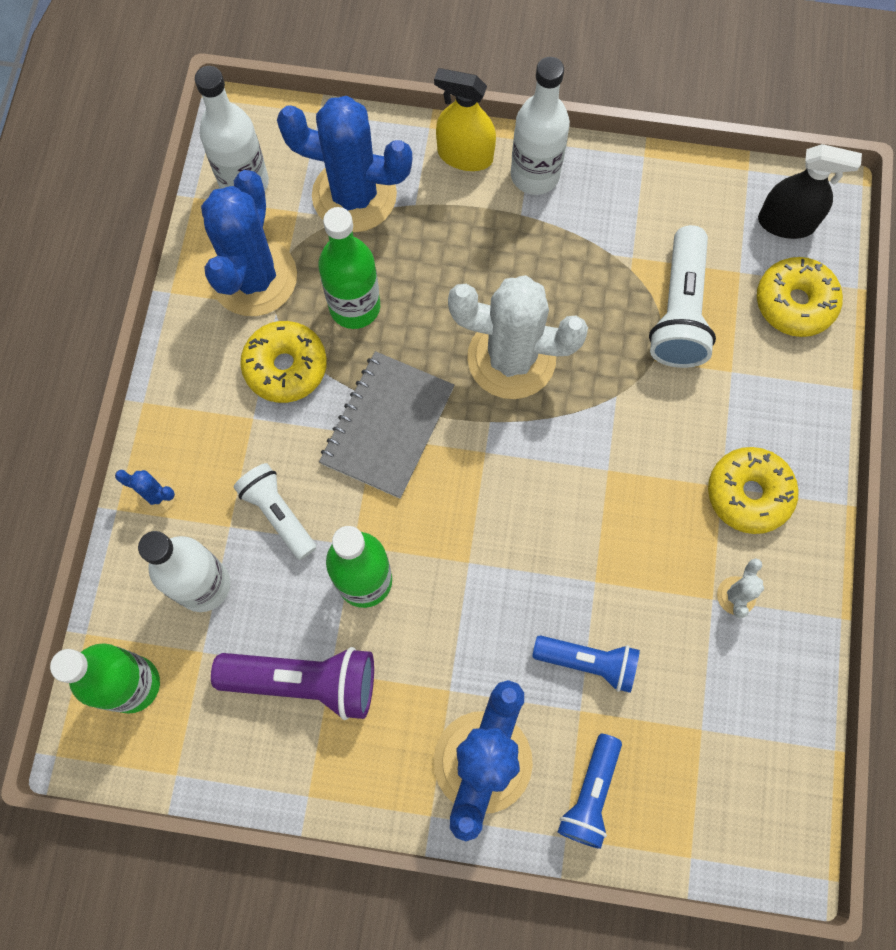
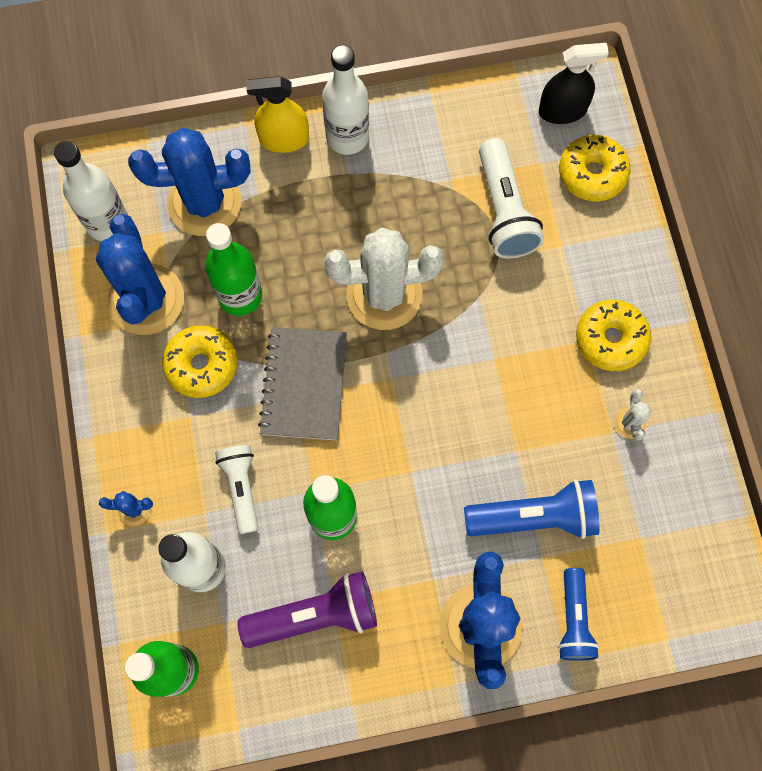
camera: 20 degrees left, 0 degrees up
white flashlight [234,463,316,560] -> white flashlight turned 45 degrees clockwise [215,445,258,534]
blue flashlight [532,635,640,693] -> blue flashlight [464,479,600,539], size x1.50

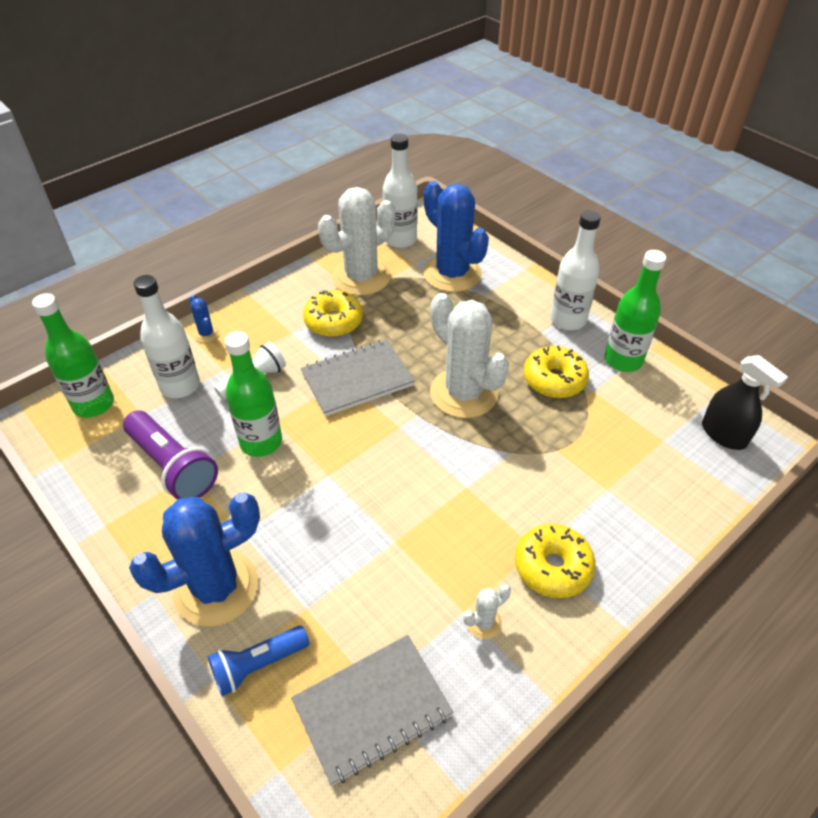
camera: 60 degrees right, 25 degrees down
blue cactus [96,214,184,335] -> white cactus [318,187,395,296]
green bottle [205,223,262,316] -> green bottle moved to [605,250,666,372]
yellow spray bottle [246,76,309,153] -> none
blue flashlight [464,479,600,539] -> none
white flashlight [479,138,544,258] -> none
yellow donut [559,135,631,201] -> yellow donut moved to [524,346,589,398]
none -> grey notebook [291,635,453,786]

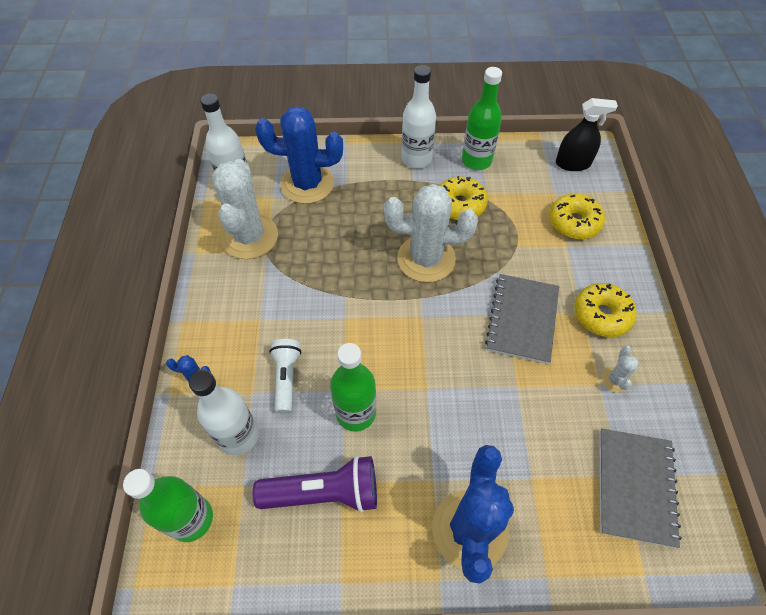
camera: 50 degrees left, 10 degrees up
blue flashlight [208,626,309,696] -> none
grey notebook [301,339,415,416] -> grey notebook moved to [485,274,559,364]
yellow donut [303,290,363,337] -> yellow donut moved to [549,194,605,239]

